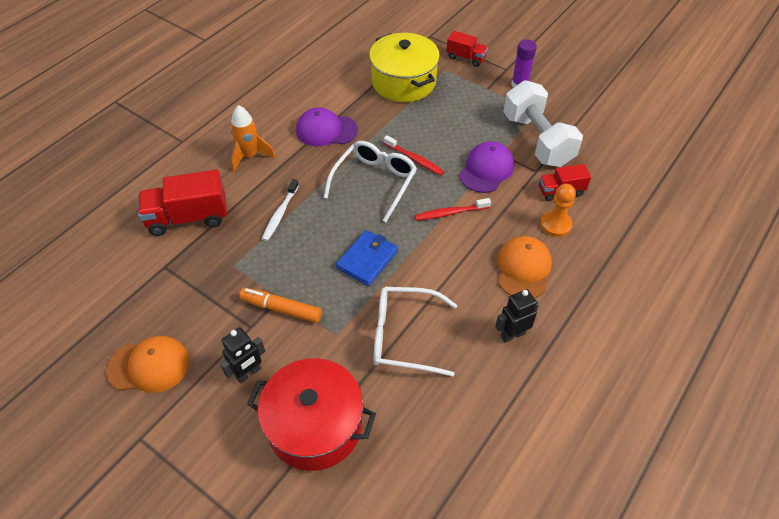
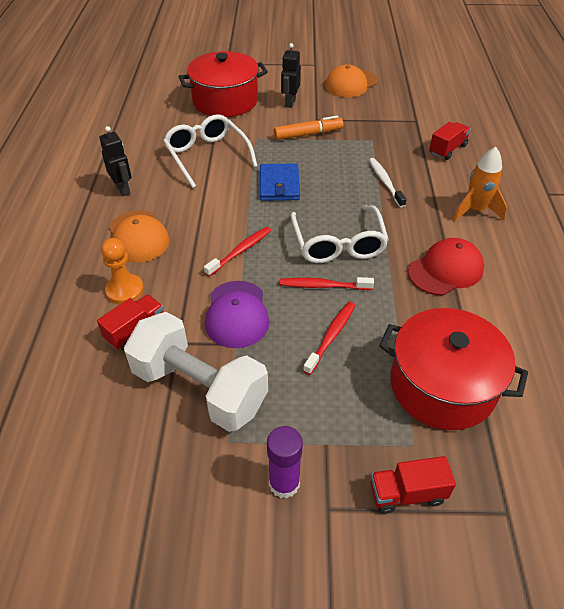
camera: 145 degrees right, 5 degrees down
red truck [138,170,227,236] -> red truck [429,122,471,160], size x0.58
purple cap [296,107,358,146] -> red cap [408,238,484,296]
yellow pot [369,33,440,102] -> red pot [379,308,528,430]
white glasses [373,287,457,377] -> white glasses turned 90 degrees counterclockwise [163,114,258,188]
black robot [495,289,539,343] -> black robot turned 60 degrees counterclockwise [99,126,132,196]
none -> red toothbrush [303,302,355,375]

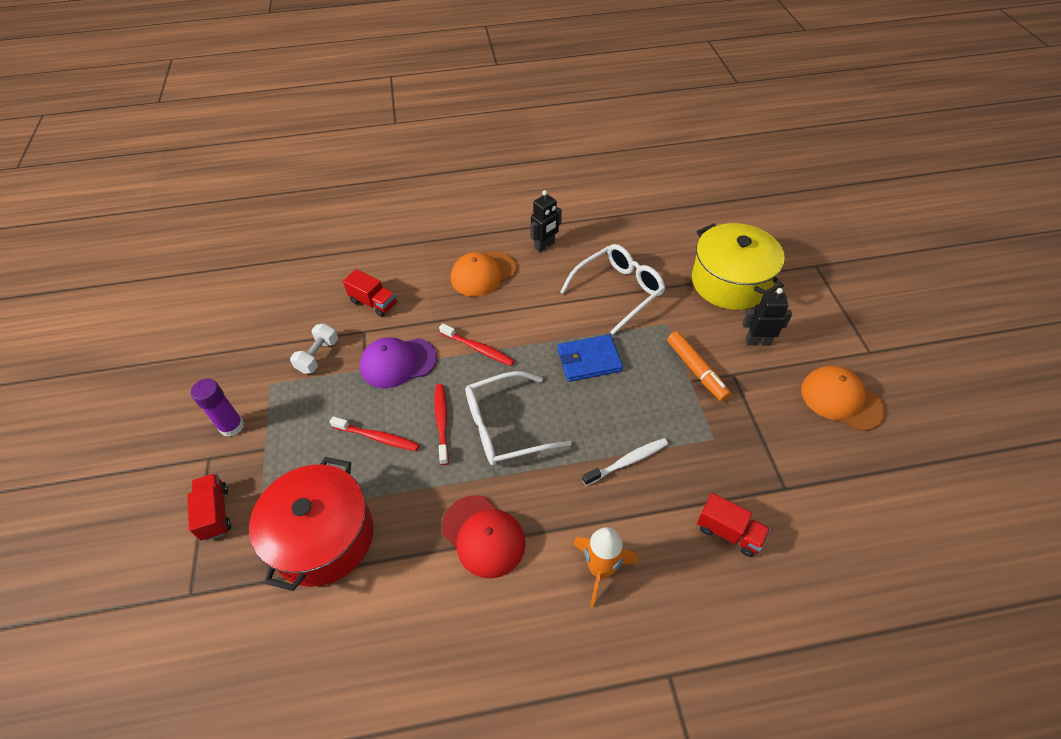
camera: 80 degrees right, 5 degrees up
orange pawn [101,238,144,304] -> none
white dumbbell [124,312,268,432] -> white dumbbell [290,323,338,374], size x0.47
red pot [179,51,268,117] -> yellow pot [692,223,785,310]

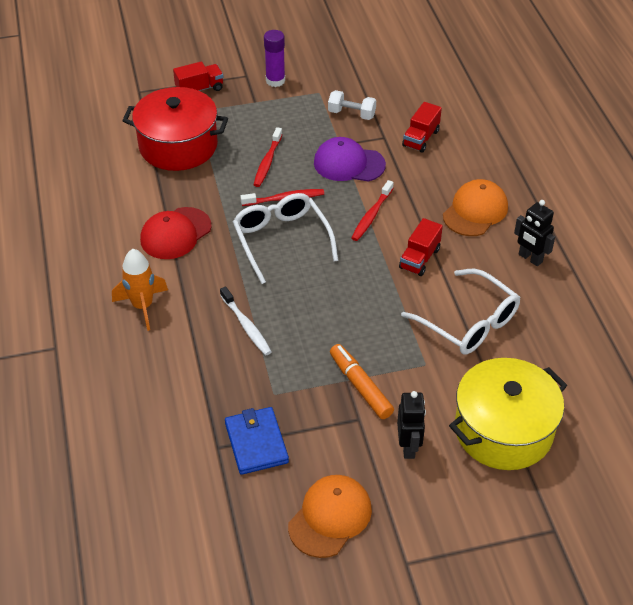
camera: 85 degrees right, 5 degrees down
purple cap [360,337,437,389] -> purple cap turned 60 degrees counterclockwise [314,137,386,182]
orange cap [451,251,517,296] -> orange cap turned 75 degrees clockwise [443,179,508,236]
blue wallet [557,334,623,382] -> blue wallet moved to [225,407,289,475]
orange marker [667,331,731,402] -> orange marker turned 90 degrees clockwise [330,344,394,419]
red truck [697,493,770,557] -> red truck moved to [399,218,443,276]

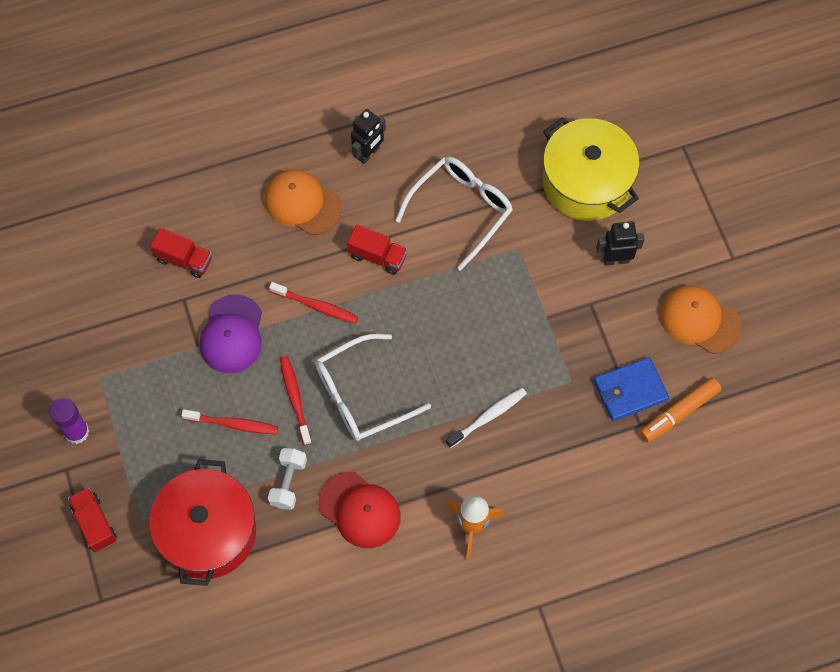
camera: 95 degrees left, 20 degrees up
white dumbbell [328,90,376,120] -> white dumbbell moved to [268,448,307,510]
orange marker [330,344,394,419] -> orange marker moved to [640,377,722,442]

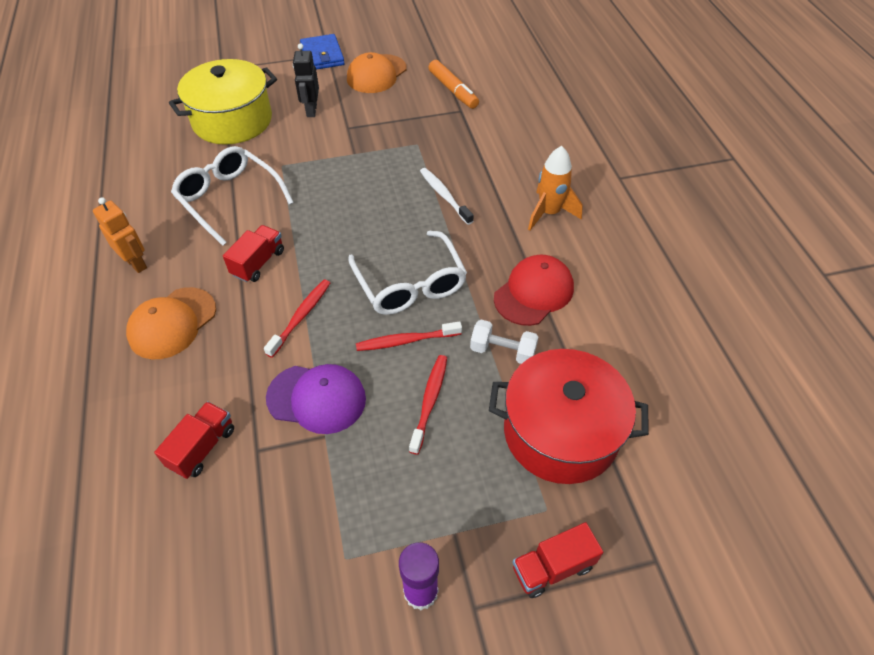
camera: 85 degrees left, 15 degrees down
black robot [351,109,386,164] -> orange robot [93,197,147,273]
blue wallet [594,357,669,421] -> blue wallet moved to [300,34,345,70]

